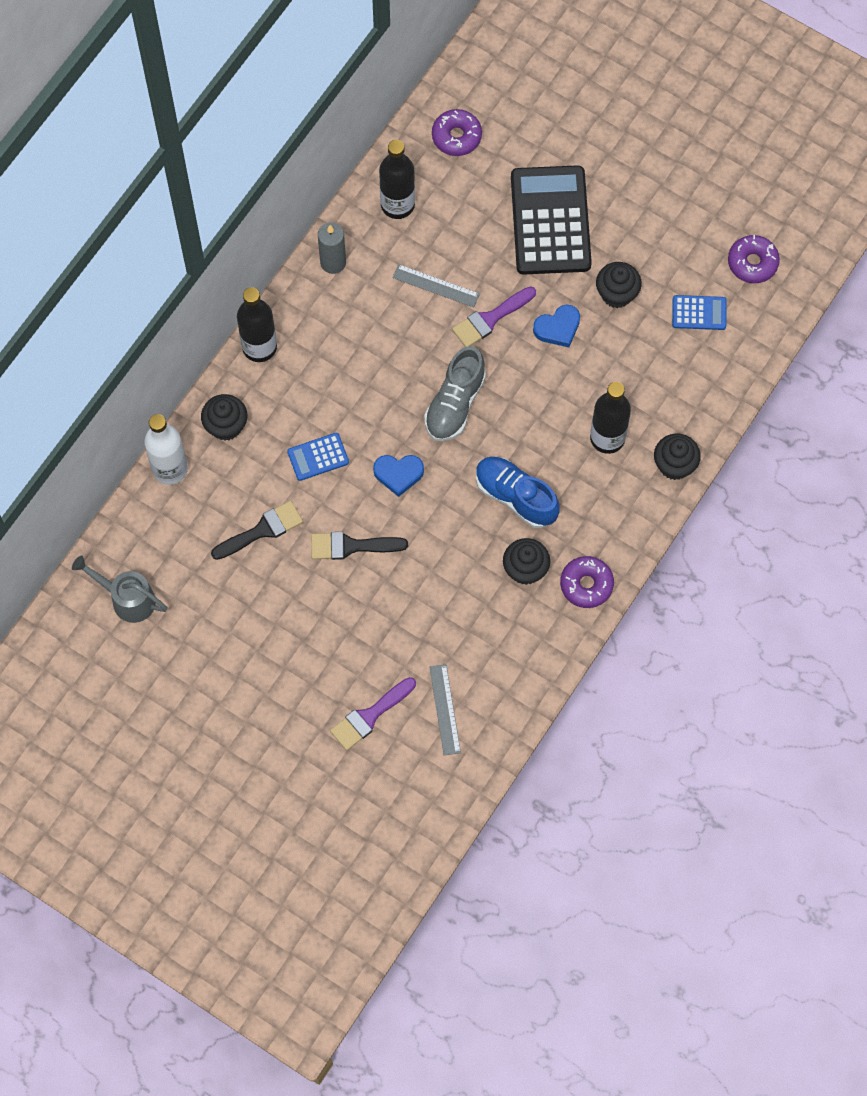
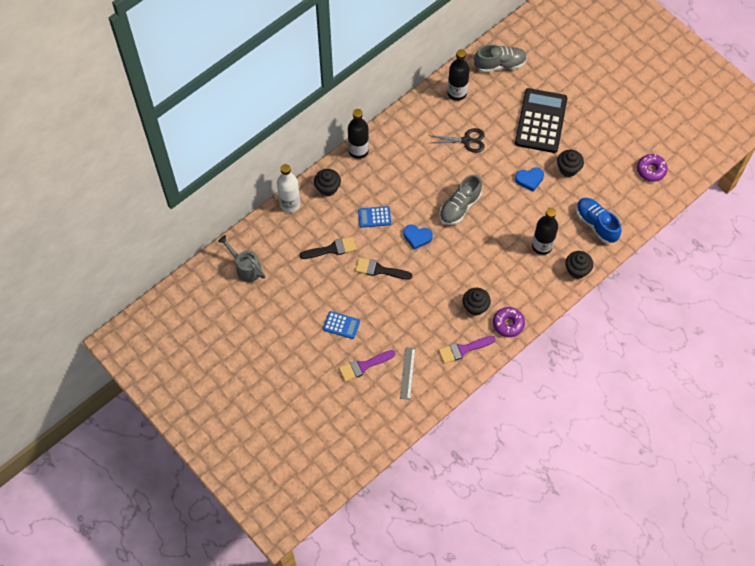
camera: 15 degrees right, 5 degrees down
grey candle [318,222,346,274] -> none
grey ruler [392,264,480,307] -> black scissors [428,128,485,153]
purple donut [432,109,482,156] -> grey shoe [474,44,527,73]
purple brush [452,286,536,347] -> purple brush moved to [438,336,495,364]
blue shoe [476,457,560,528] -> blue shoe moved to [576,198,621,243]
blue calculator [672,295,727,330] -> blue calculator moved to [323,311,360,339]

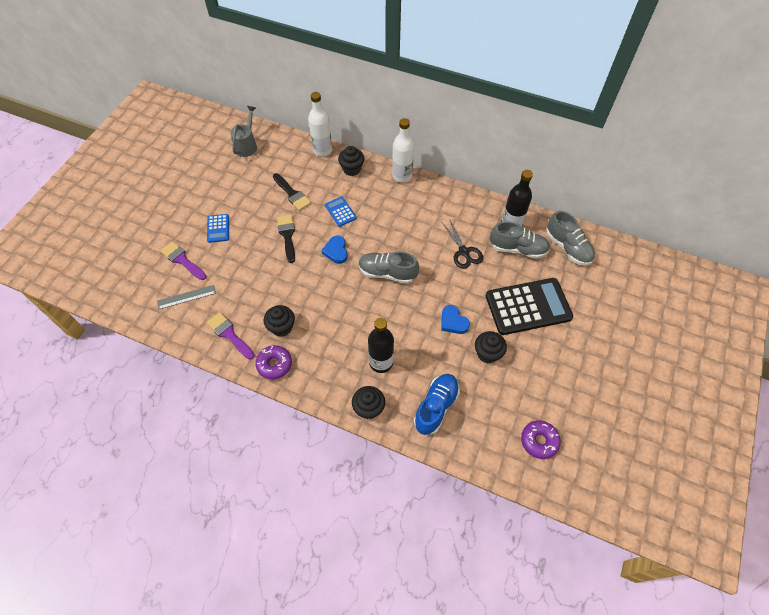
camera: 65 degrees right, 5 degrees down
black bottle [348,109,369,159] -> white bottle [392,118,414,183]
none -> grey shoe [490,221,550,259]

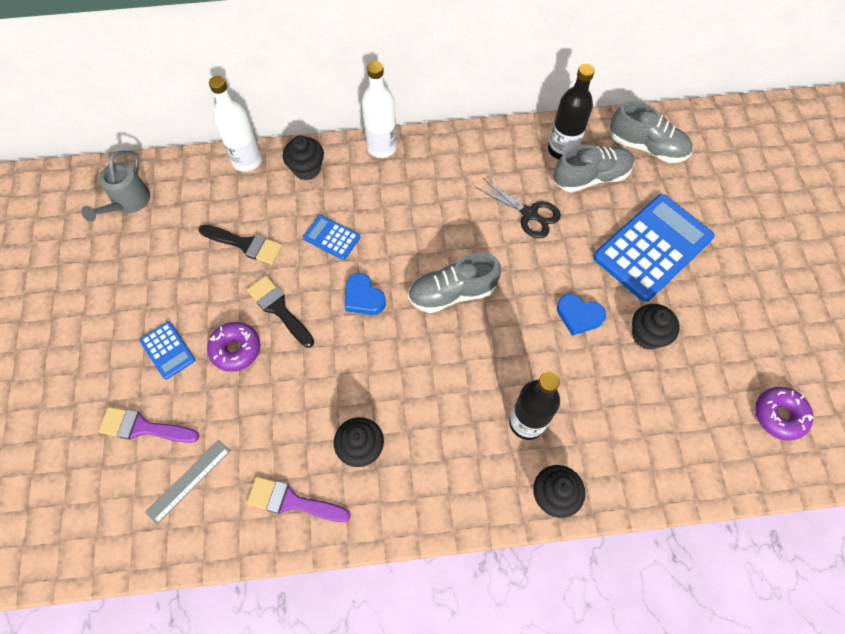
camera: 30 degrees left, 5 degrees up
grey watering can [230,106,257,157] -> grey watering can turned 150 degrees counterclockwise [81,150,150,222]
purple donut [255,345,292,380] -> purple donut moved to [207,322,260,372]
blue shoe [414,374,460,435] -> none
black calculator [486,278,573,335] -> blue calculator [593,194,714,302]

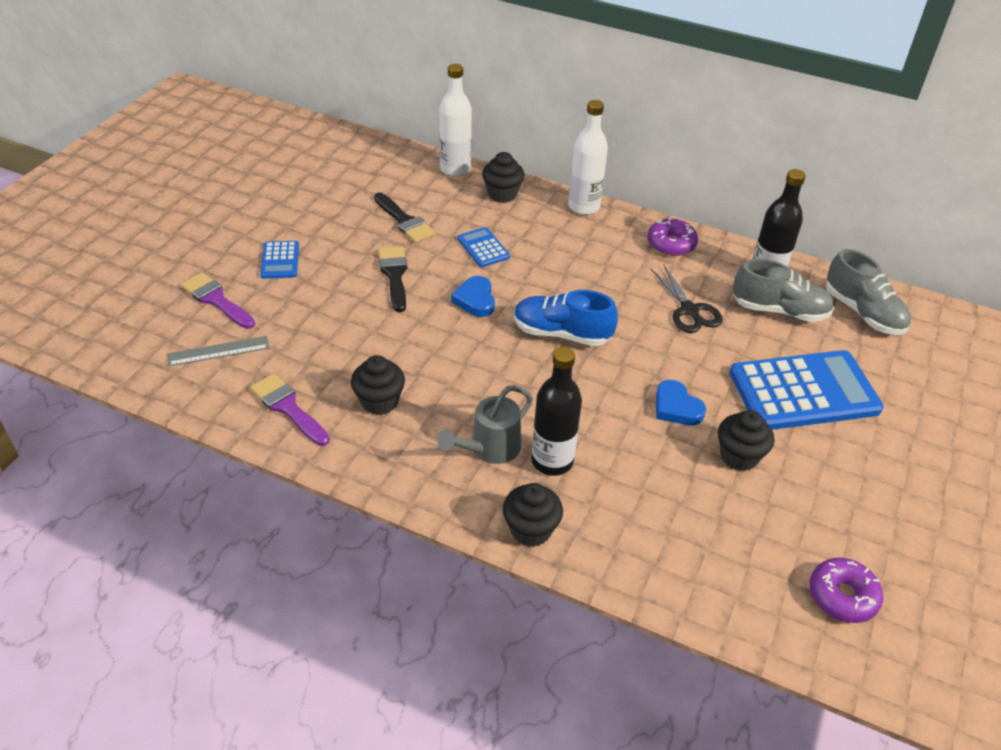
camera: 30 degrees right, 20 degrees down
grey watering can [81,150,150,222] -> grey watering can moved to [437,385,533,464]
purple donut [207,322,260,372] -> purple donut moved to [648,217,698,256]
grey shoe [408,253,501,313] -> blue shoe [514,290,618,346]

